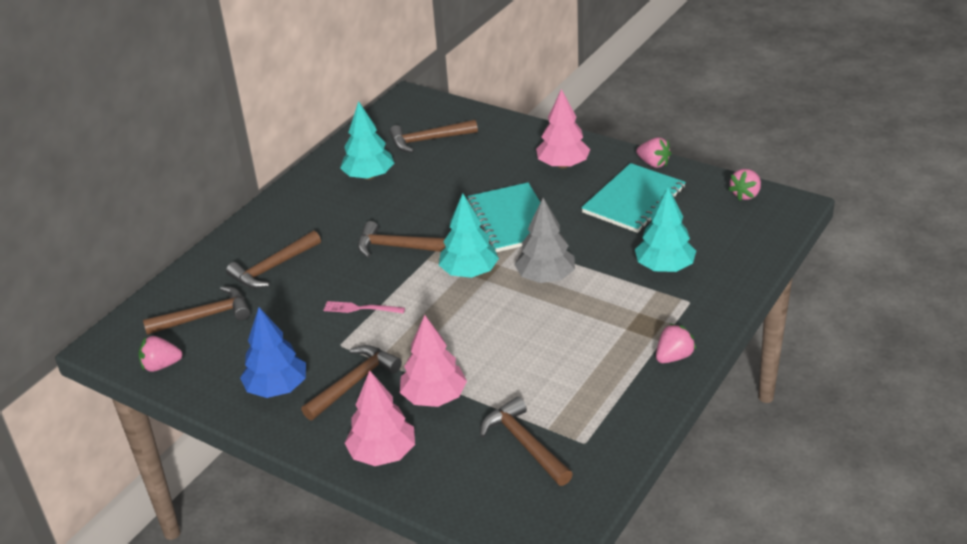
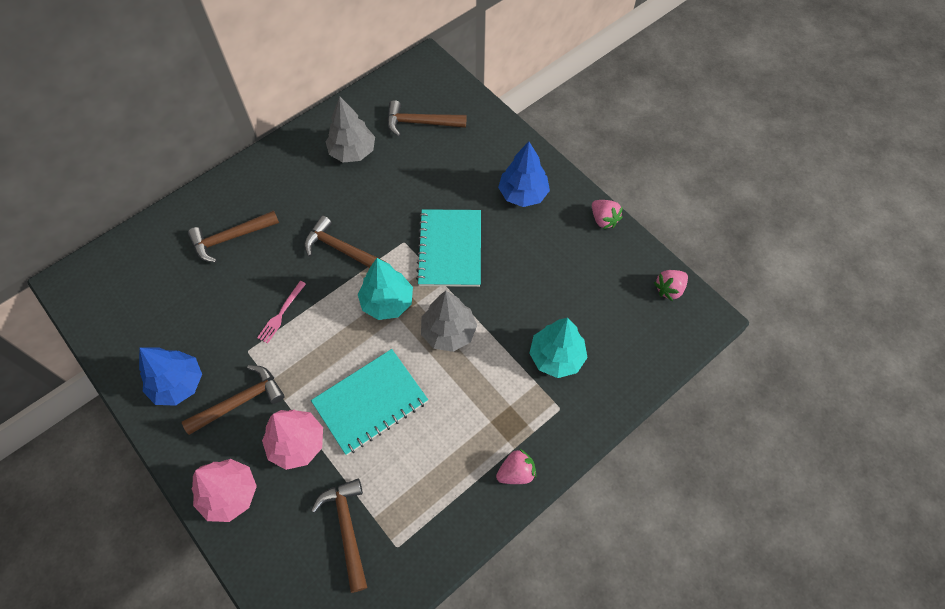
camera: 15 degrees right, 25 degrees up
pink strawberry [139,336,182,372] -> none
brown hammer [143,286,250,335] -> none
pink fork [324,301,405,313] -> pink fork turned 90 degrees counterclockwise [257,281,306,344]
turquoise tree [340,101,394,180] -> grey tree [325,97,375,162]
pink tree [536,89,590,168] -> blue tree [498,142,550,207]
turquoise notebook [581,163,686,233] -> turquoise notebook moved to [311,349,428,455]

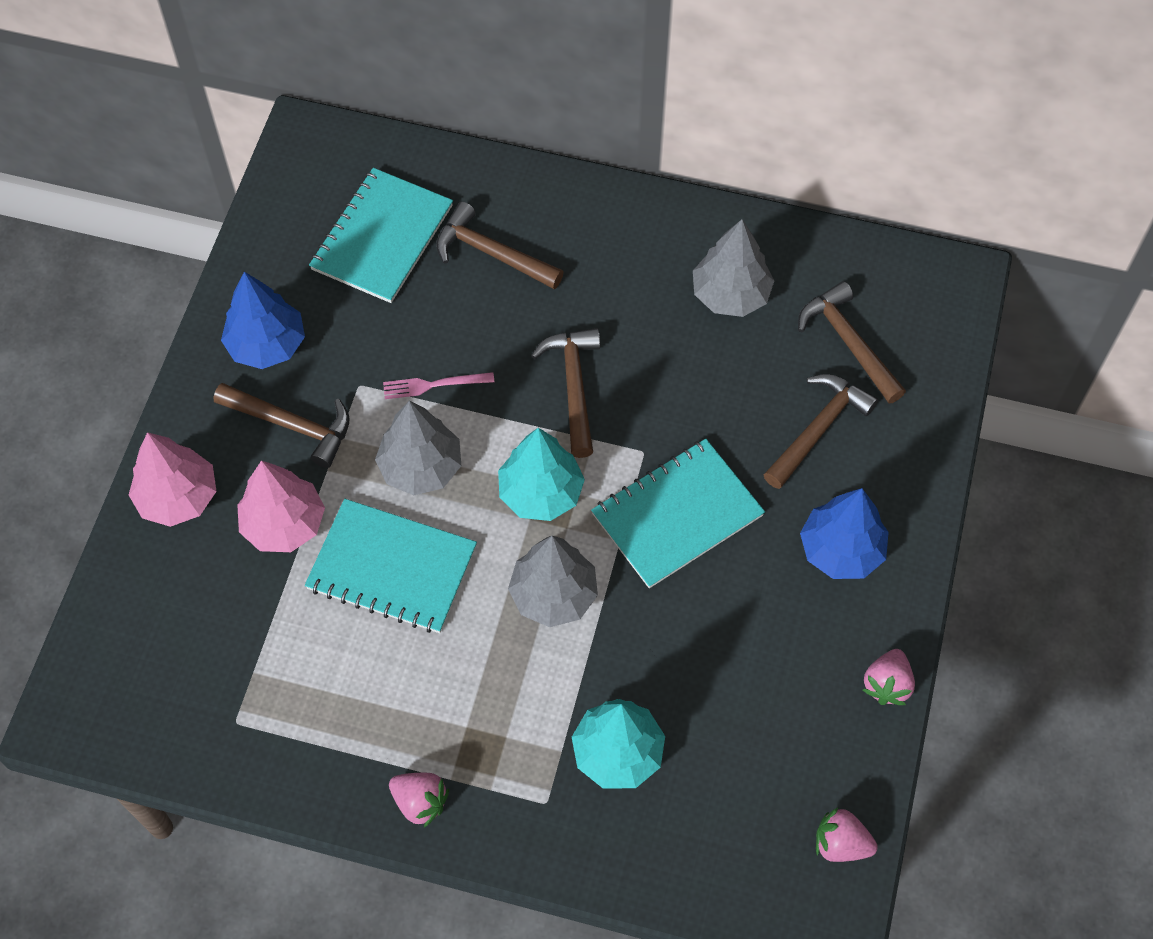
camera: 55 degrees right, 0 degrees up
brown hammer [311,479,367,593] -> brown hammer moved to [764,374,878,489]
none -> turquoise notebook [309,168,453,303]
none -> grey tree [375,401,461,495]

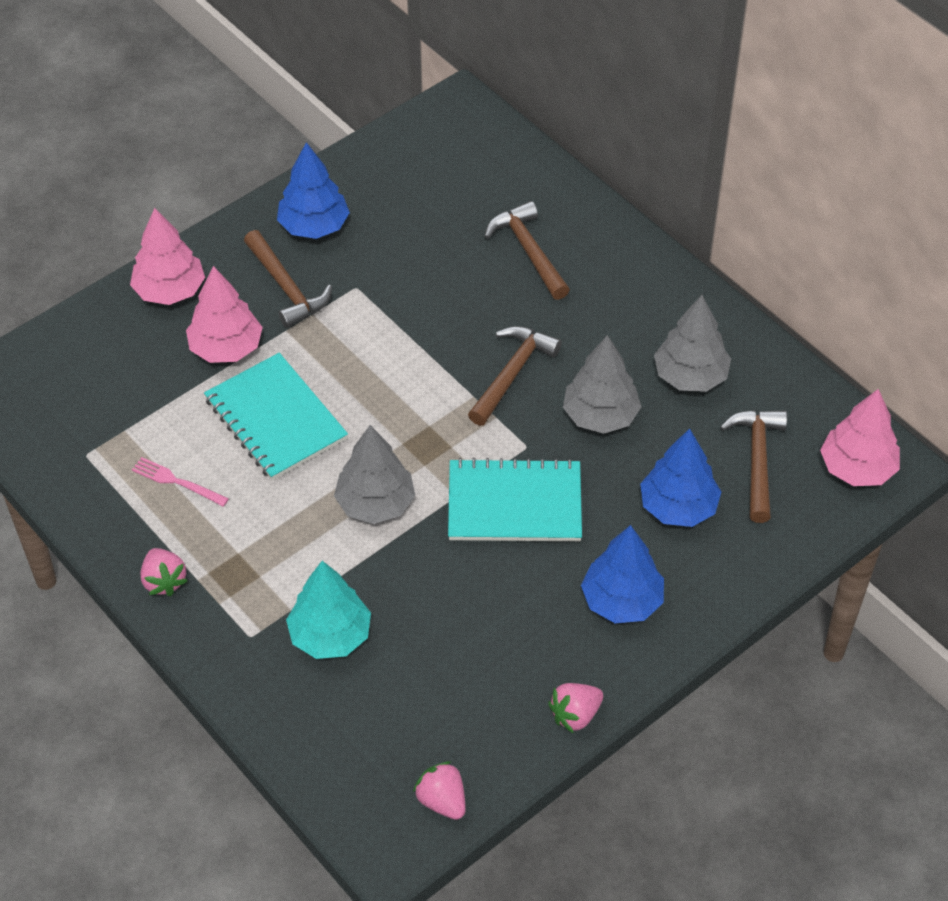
camera: 35 degrees right, 10 degrees down
turquoise notebook [309,168,453,303] -> none
grey tree [375,401,461,495] -> grey tree moved to [563,335,641,434]
pink fork [383,372,494,399] -> pink fork moved to [132,457,229,507]
turquoise tree [498,428,585,521] -> none
brown hammer [764,374,878,489] -> blue tree [640,429,721,527]
none -> pink tree [820,389,900,486]

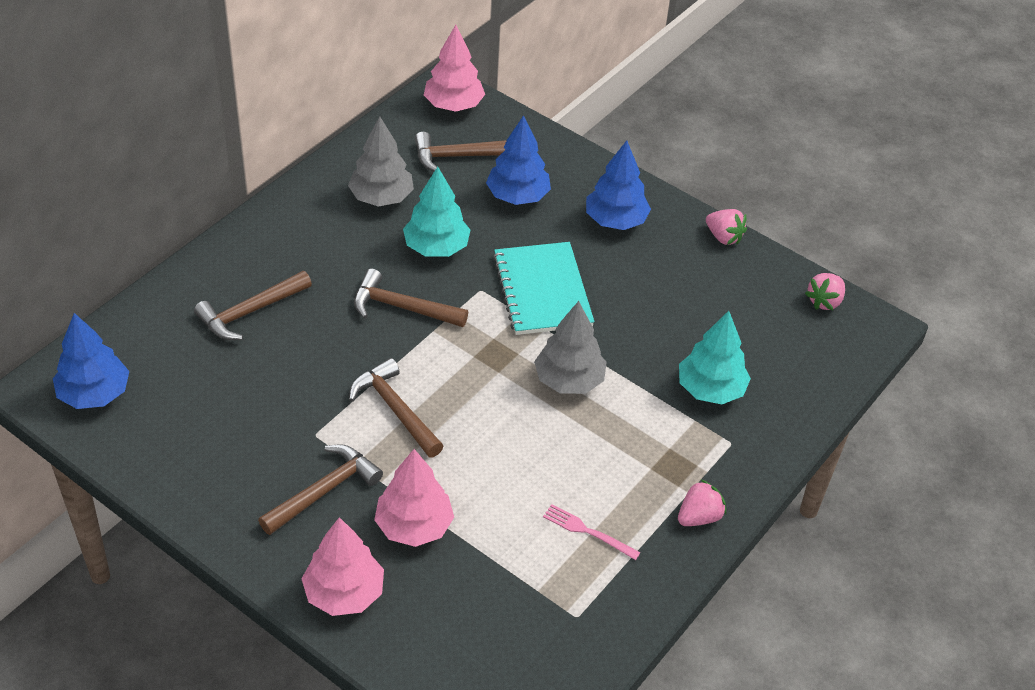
camera: 105 degrees left, 5 degrees down
pink fork [132,457,229,507] -> pink fork turned 105 degrees clockwise [543,504,641,560]
turquoise notebook [204,353,348,480] -> none
blue tree [277,142,350,239] -> blue tree moved to [53,313,130,409]
grey tree [563,335,641,434] -> turquoise tree [403,167,470,257]
none -> brown hammer [349,358,444,457]

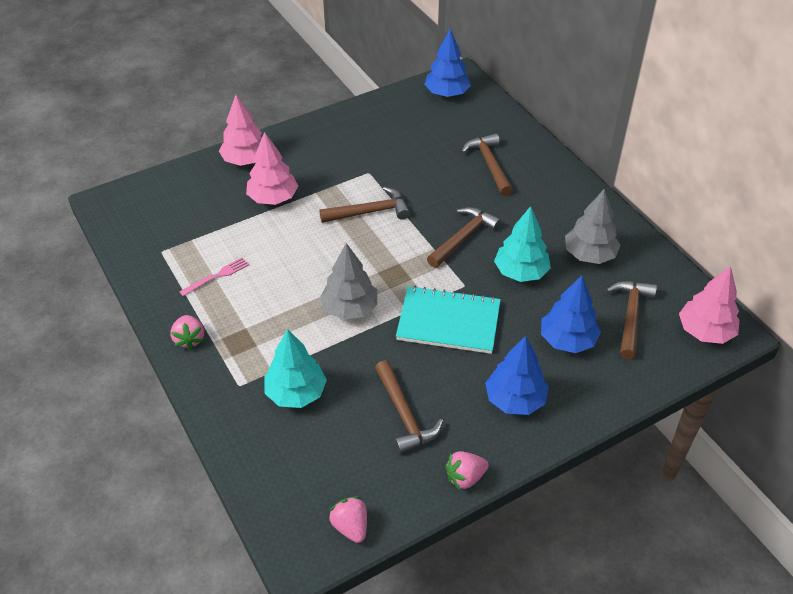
camera: 115 degrees right, 0 degrees up
brown hammer [258,444,383,535] -> brown hammer moved to [375,360,443,454]

